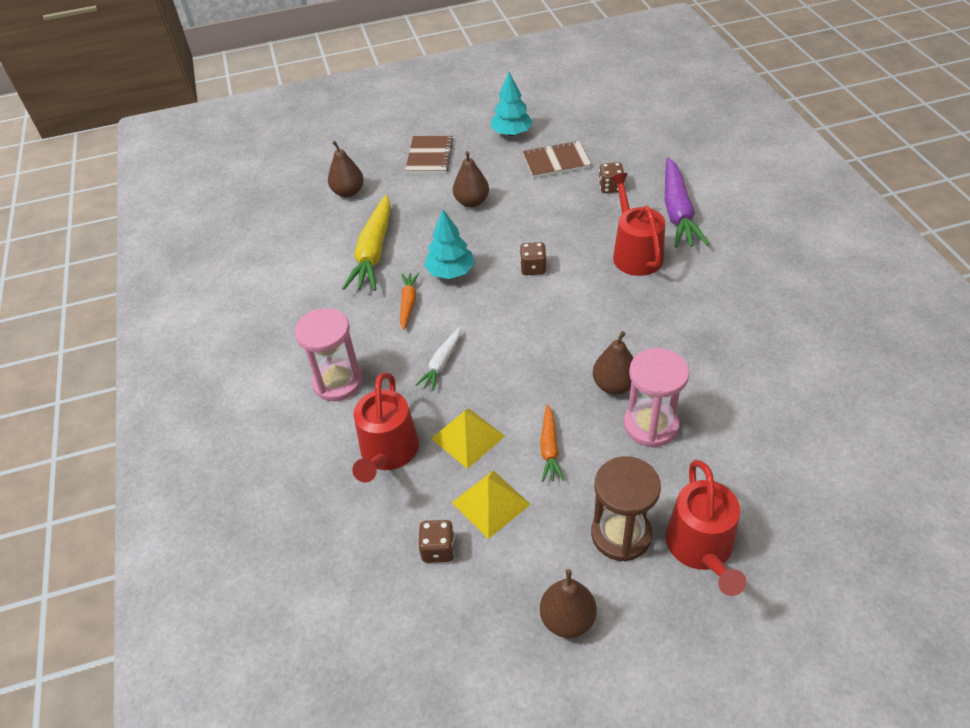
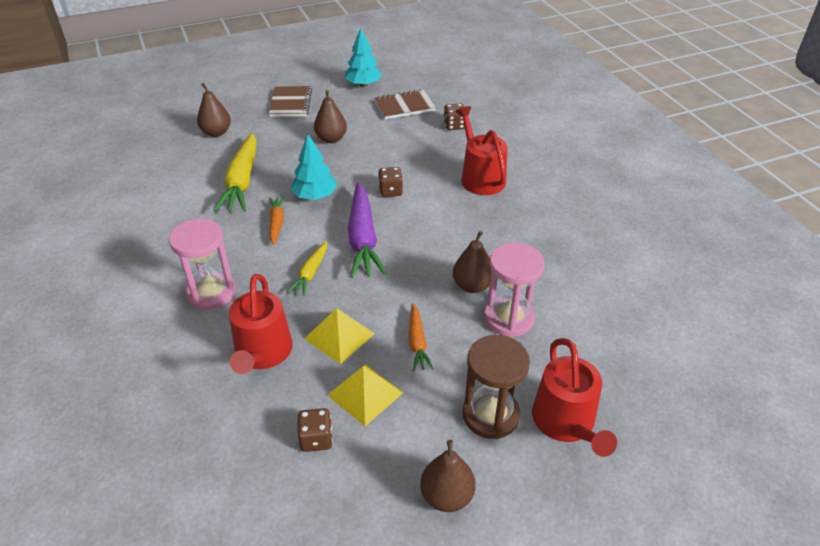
camera: 10 degrees left, 5 degrees down
white carrot [416,327,461,391] -> yellow carrot [287,241,327,296]
purple carrot [665,158,709,248] -> purple carrot moved to [348,182,387,278]

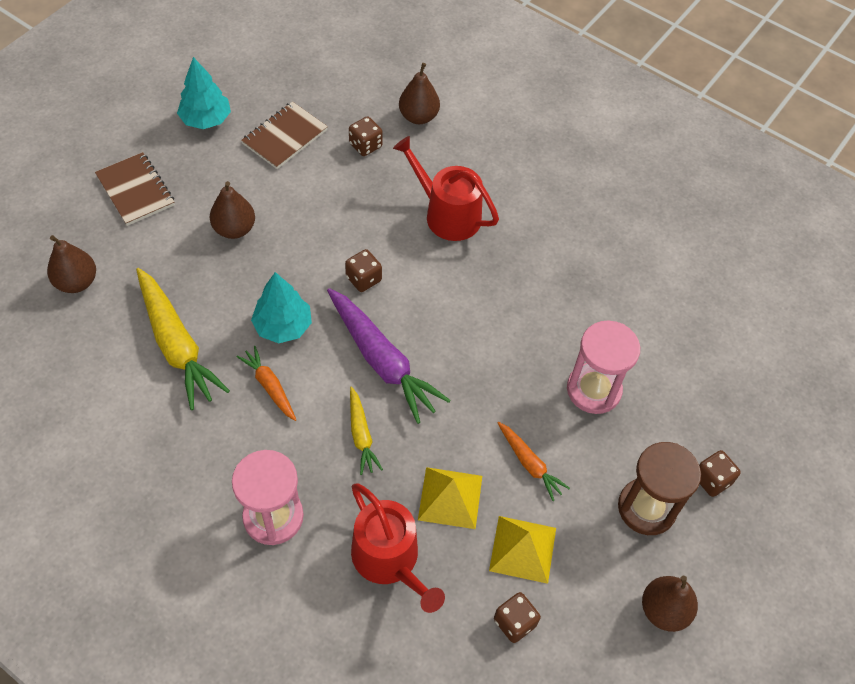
camera: 35 degrees left, 15 degrees up
brown pear [453,231,491,293] -> brown pear moved to [399,63,440,124]
red watering can [532,338,617,457] -> brown dice [699,450,741,497]

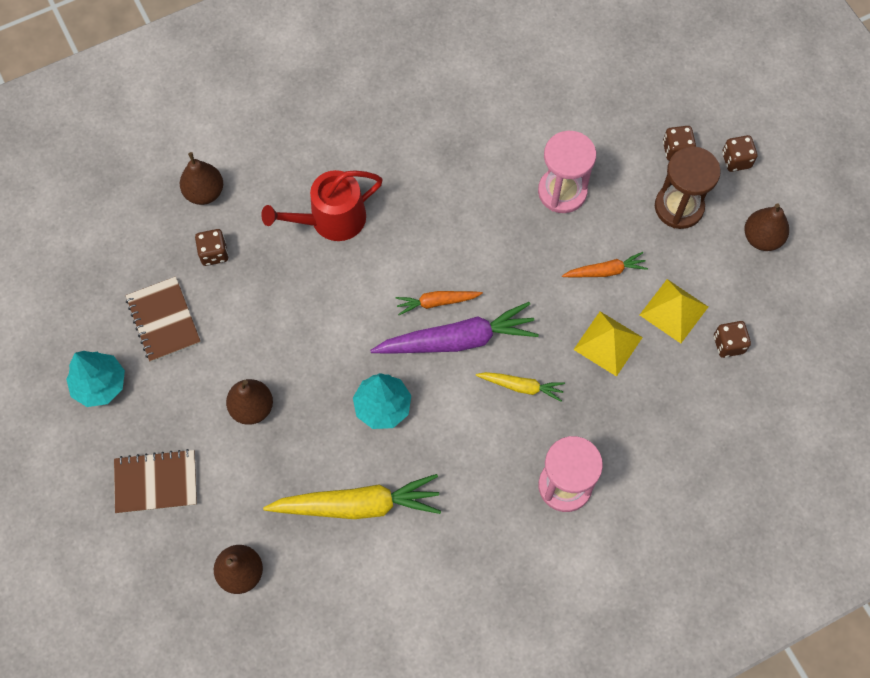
camera: 60 degrees left, 10 degrees up
orange carrot [237,346,296,421] -> orange carrot moved to [395,291,483,315]
brown dice [345,249,382,292] -> brown dice moved to [722,135,757,172]
red watering can [351,483,445,613] -> none

